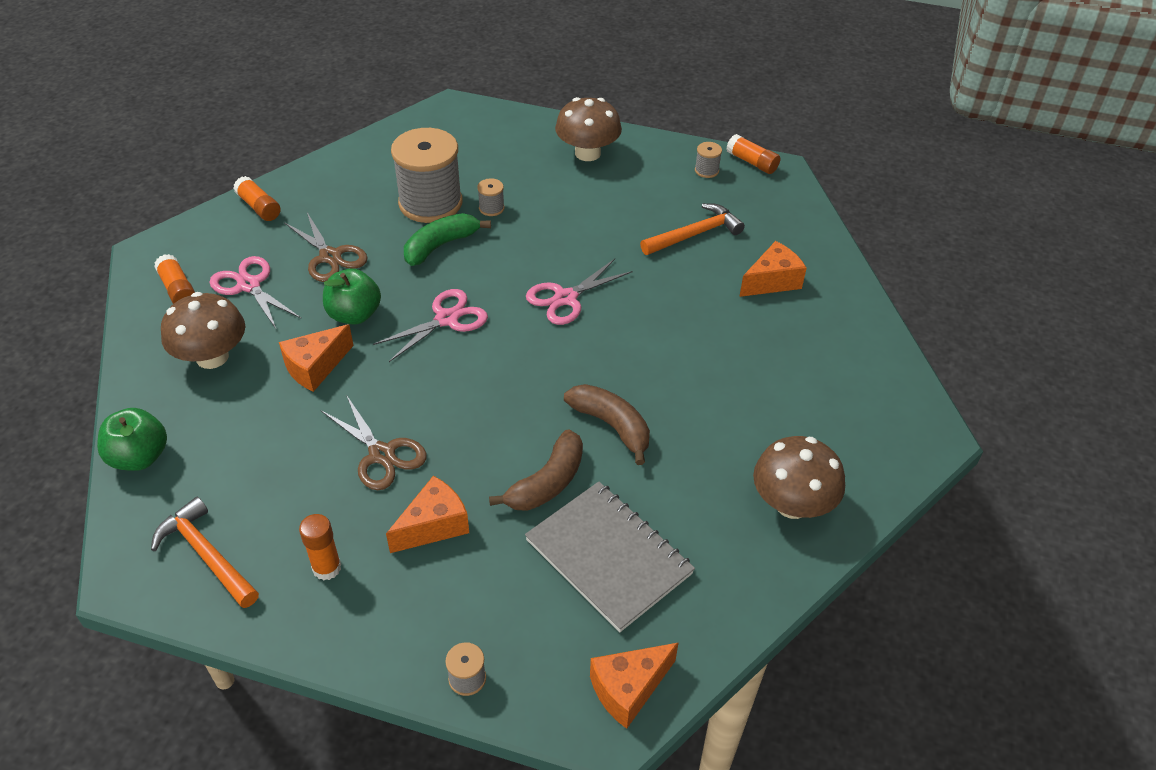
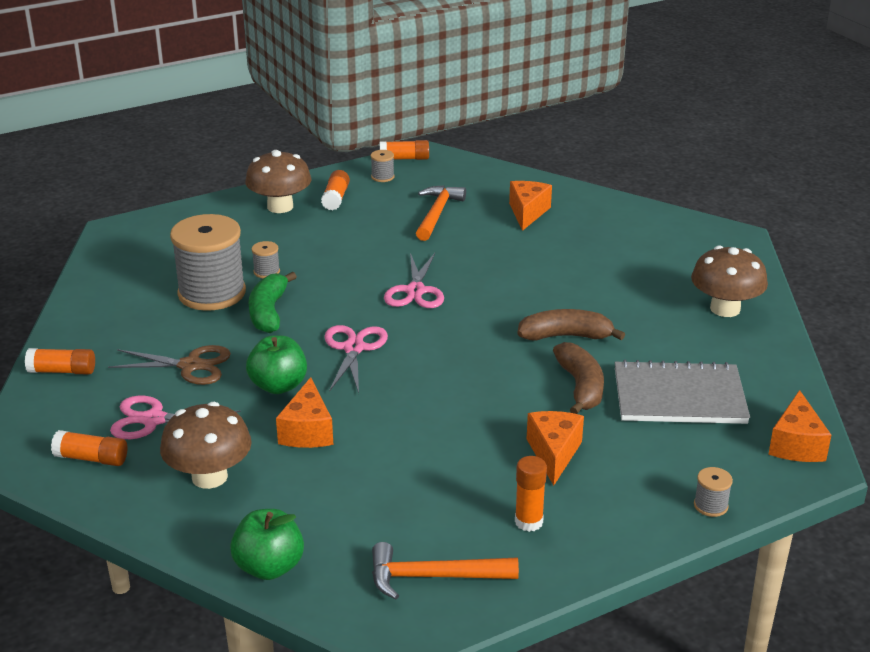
camera: 45 degrees left, 15 degrees down
brown scissors [321,395,427,490] -> none
none -> orange glue stick [321,170,350,211]

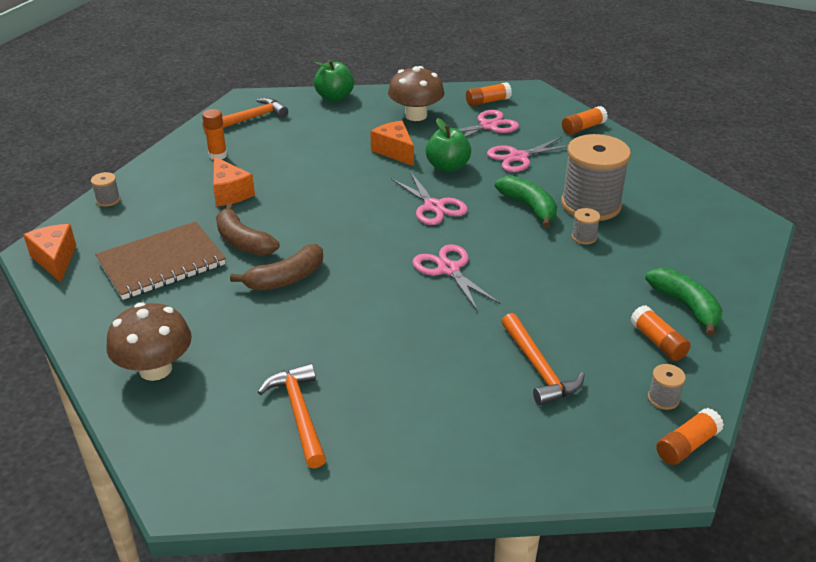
camera: 145 degrees right, 5 degrees up
brown scissors [108,345,231,385] -> pink scissors [487,137,568,172]
brown mushroom [245,150,312,213] -> green banana [645,268,722,337]
orange cheese [509,181,552,231] -> none
grey notebook [615,360,750,424] -> brown notebook [95,221,226,300]
none -> orange hammer [258,363,326,468]

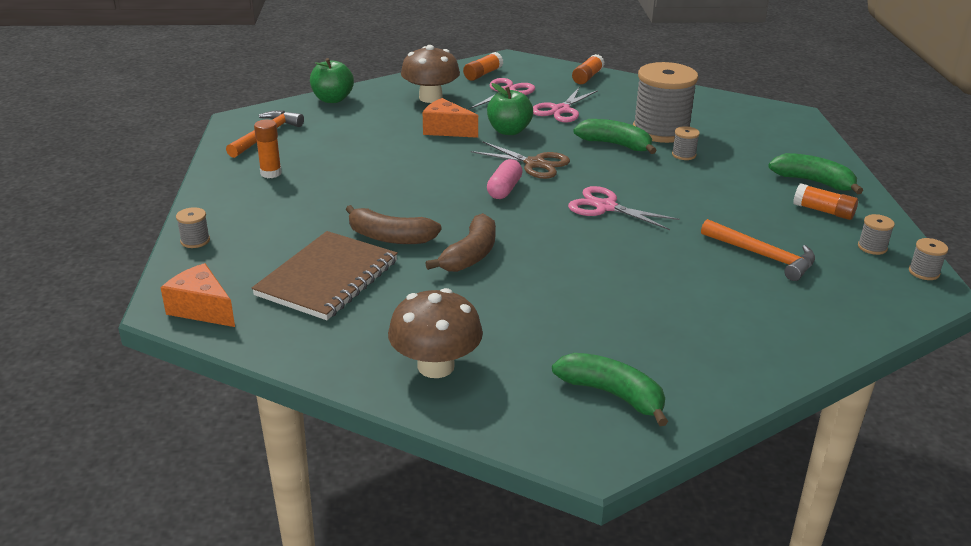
camera: 30 degrees left, 5 degrees down
orange cheese [213,156,255,206] -> none
orange hammer [258,363,326,468] -> none
pink scissors [391,172,468,225] -> brown scissors [471,141,570,179]
orange glue stick [656,408,724,465] -> grey spool [909,238,948,280]
none -> pink capsule [487,159,523,199]
none -> green banana [552,353,668,426]

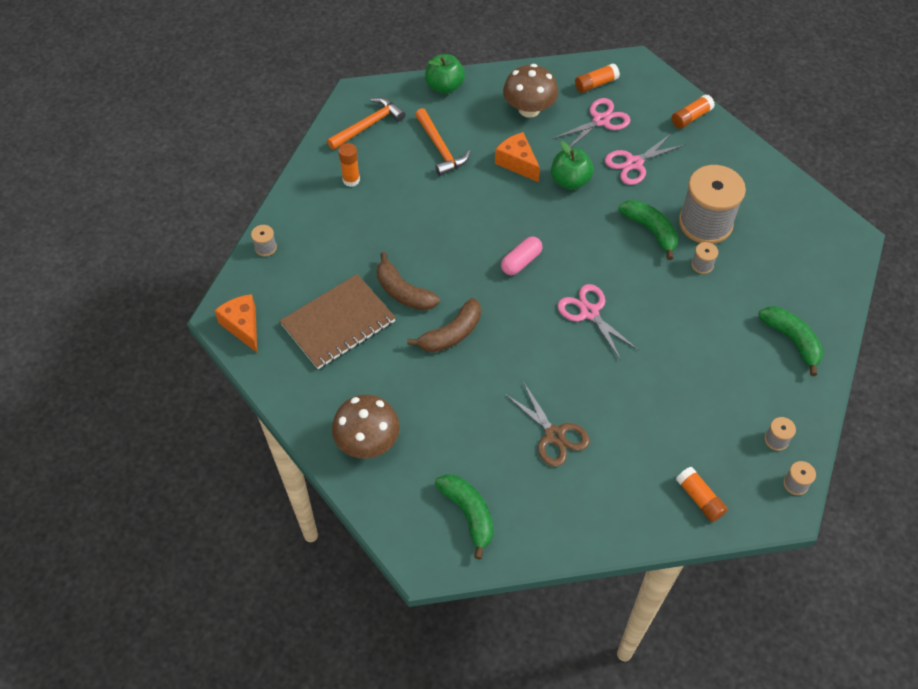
camera: 25 degrees right, 25 degrees up
brown scissors [471,141,570,179] -> brown scissors moved to [505,381,590,467]
orange hammer [701,219,815,281] -> orange hammer moved to [415,108,470,176]
orange glue stick [793,184,858,220] -> orange glue stick moved to [676,467,728,522]

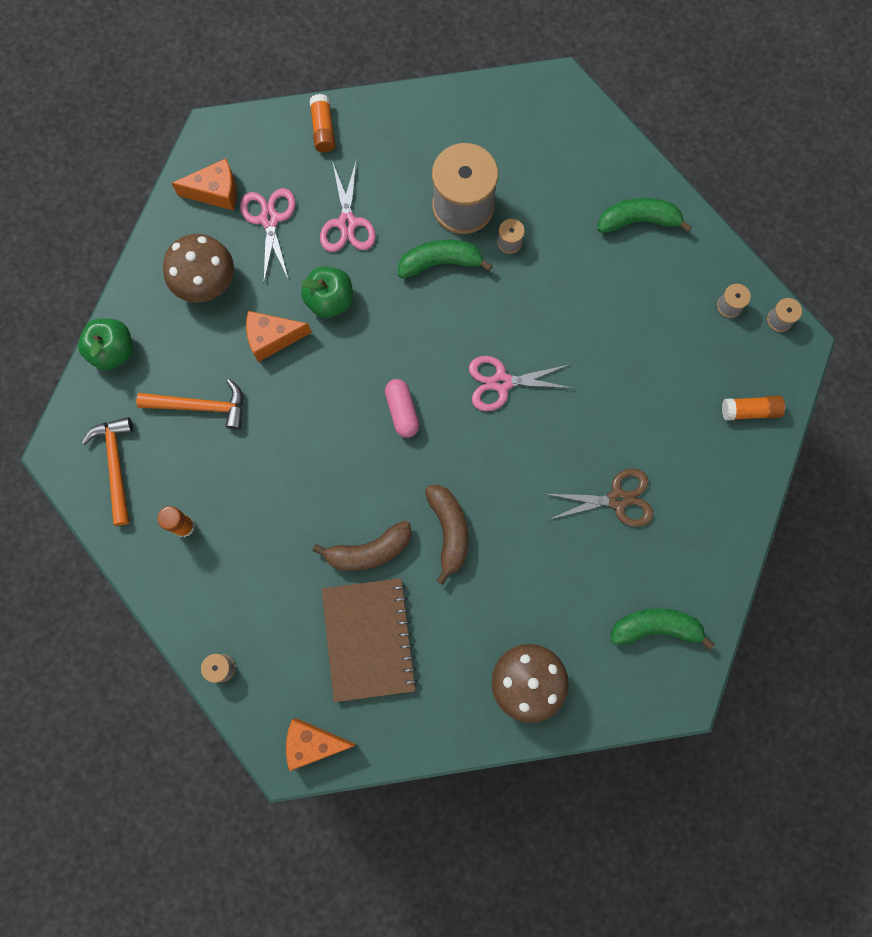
camera: 60 degrees left, 20 degrees up
orange glue stick [575,63,620,93] -> orange cheese [171,158,237,211]

